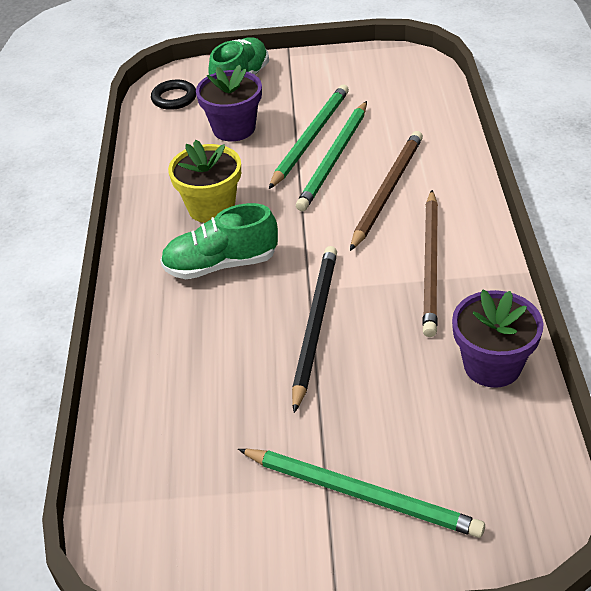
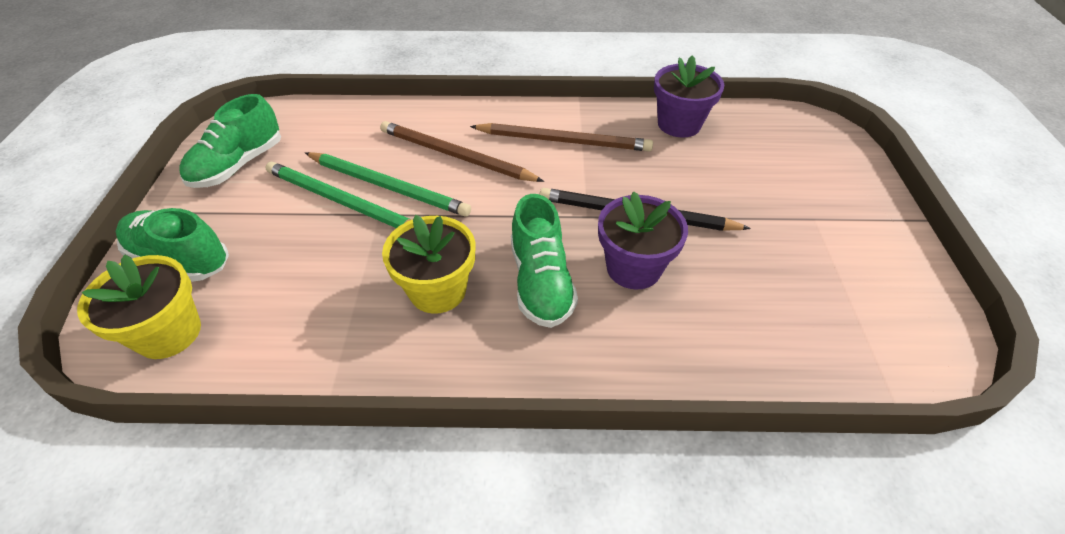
camera: 90 degrees left, 5 degrees up
black ring [151,80,196,110] -> yellow flower pot [77,255,201,359]
purple flower pot [196,65,262,141] -> purple flower pot moved to [598,191,688,290]
green pencil [238,449,485,538] -> none
none -> green shoe [179,94,281,188]

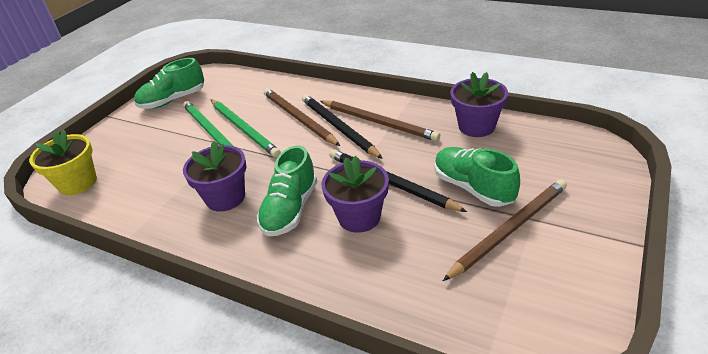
camera: 30 degrees right, 10 degrees down
green shoe [116,208,229,282] -> green shoe moved to [435,147,520,207]
yellow flower pot [382,215,475,314] -> purple flower pot [183,141,246,212]
none -> black pencil [302,94,383,159]
none -> brown pencil [443,179,567,281]

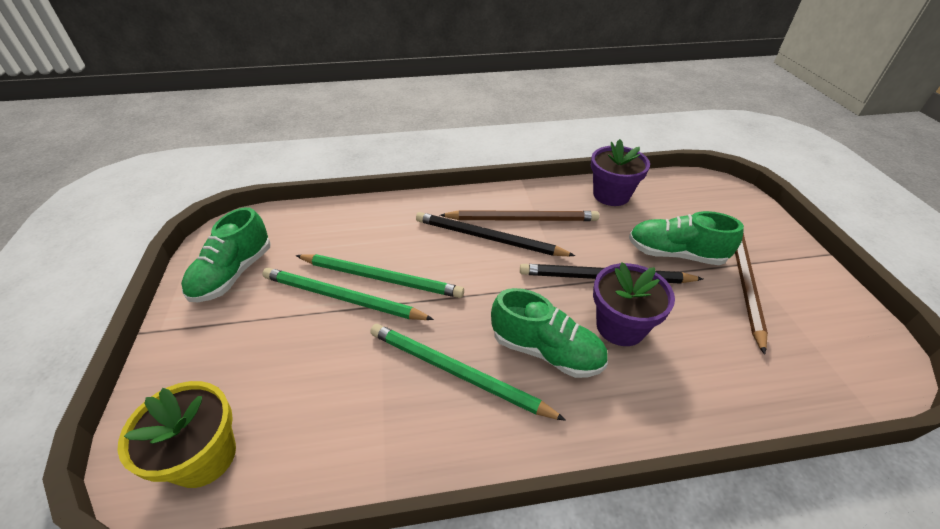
camera: 40 degrees left, 5 degrees up
purple flower pot [183,141,246,212] -> green pencil [370,324,566,421]
green shoe [257,145,317,236] -> green shoe turned 45 degrees counterclockwise [491,288,608,378]
brown pencil [264,88,340,146] -> none

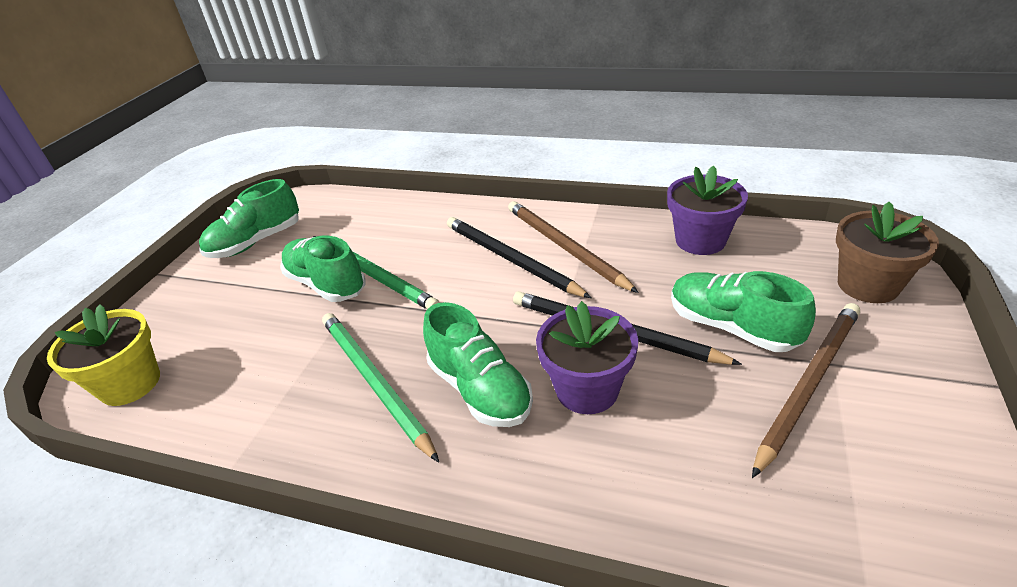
camera: 30 degrees right, 5 degrees down
green pencil [262,268,434,320] -> green shoe [280,236,366,302]
brown pencil [440,210,599,221] -> brown pencil turned 150 degrees counterclockwise [508,201,639,293]
none -> brown flower pot [836,202,939,303]

